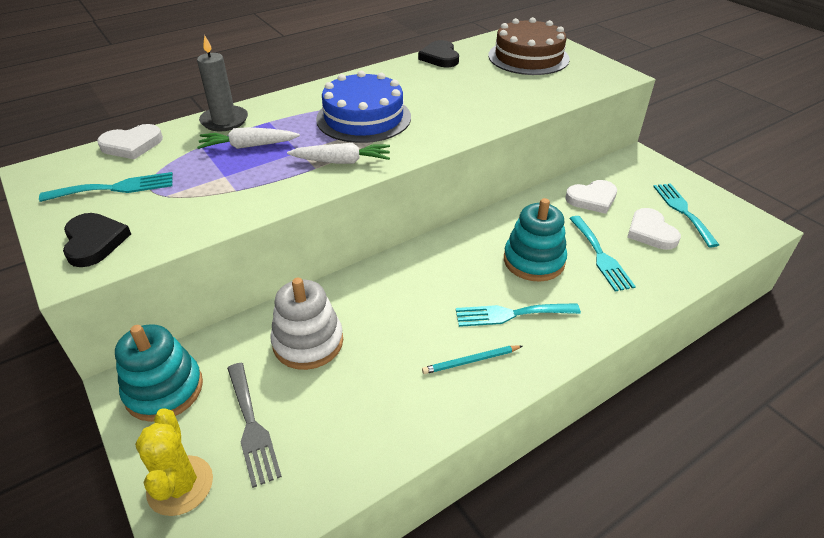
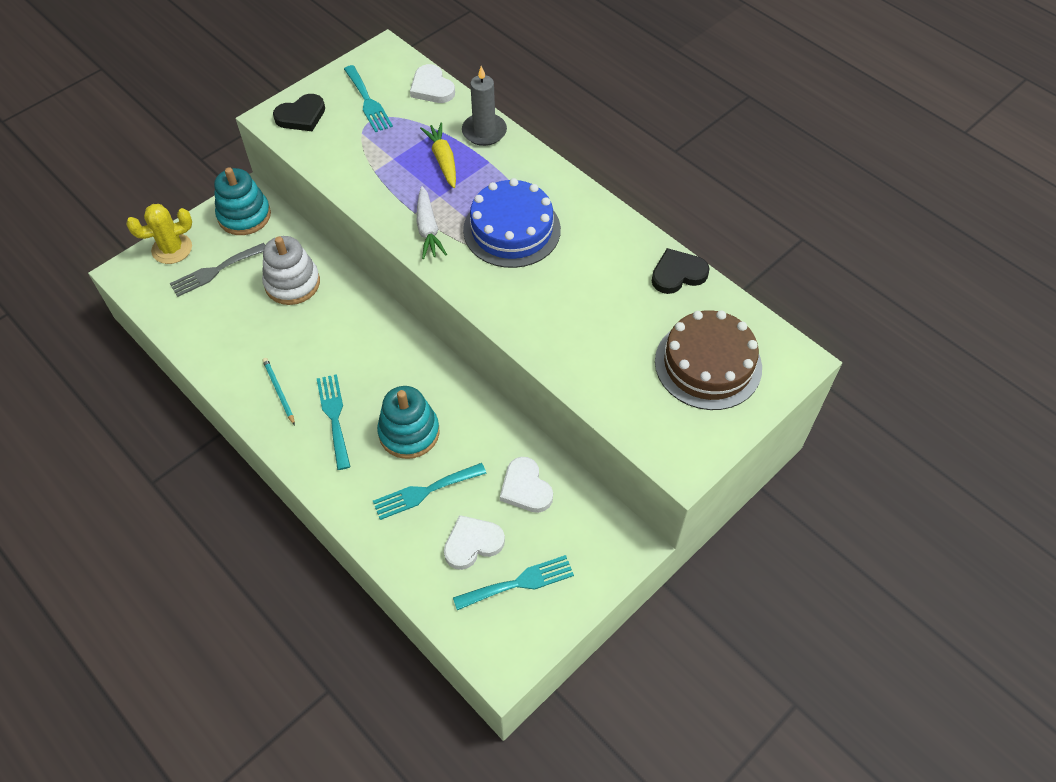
camera: 80 degrees right, 15 degrees up
white carrot [197,127,300,149] -> yellow carrot [420,123,456,188]

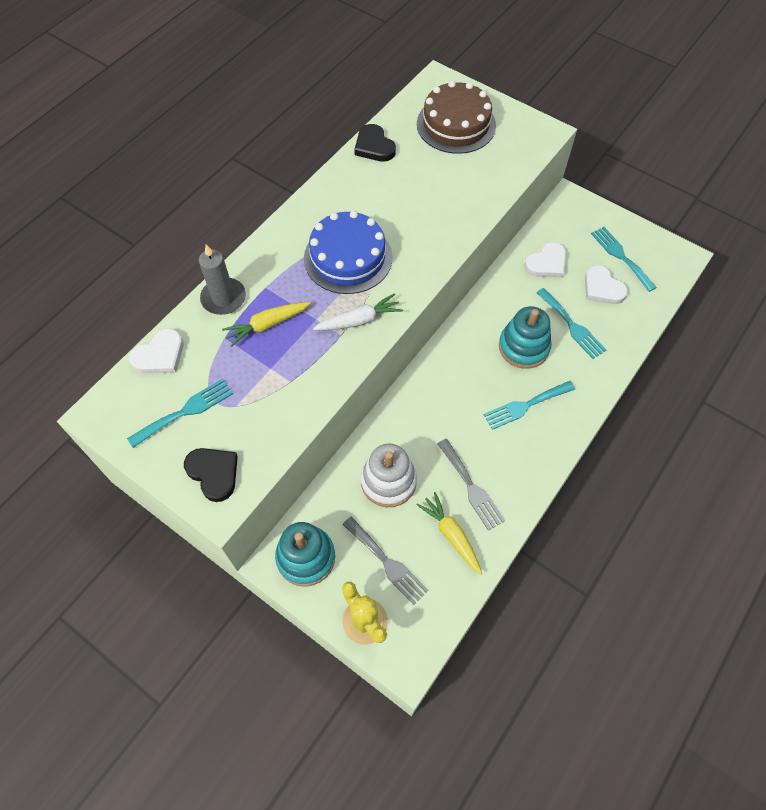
camera: 100 degrees left, 5 degrees up
turquoise pencil [262,358,295,425] -> none
none -> yellow carrot [417,492,482,575]
none -> grey fork [437,439,505,530]

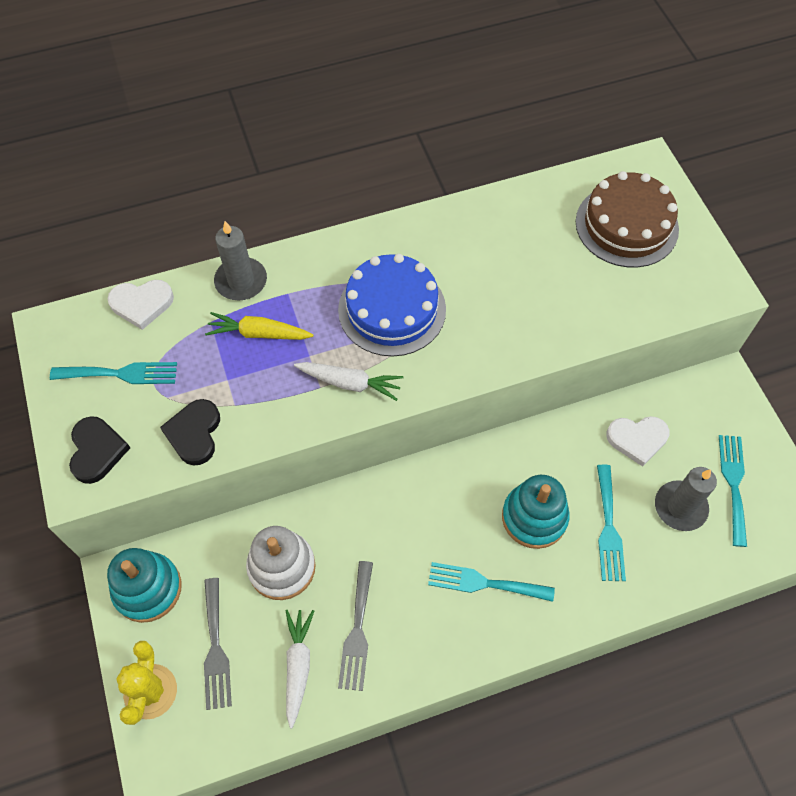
camera: 35 degrees right, 0 degrees up
black heart [354,124,396,162] -> black heart moved to [160,399,220,466]
yellow carrot [417,492,482,575] -> white carrot [286,610,314,728]
white heart [585,265,628,304] -> grey candle [655,467,717,531]

